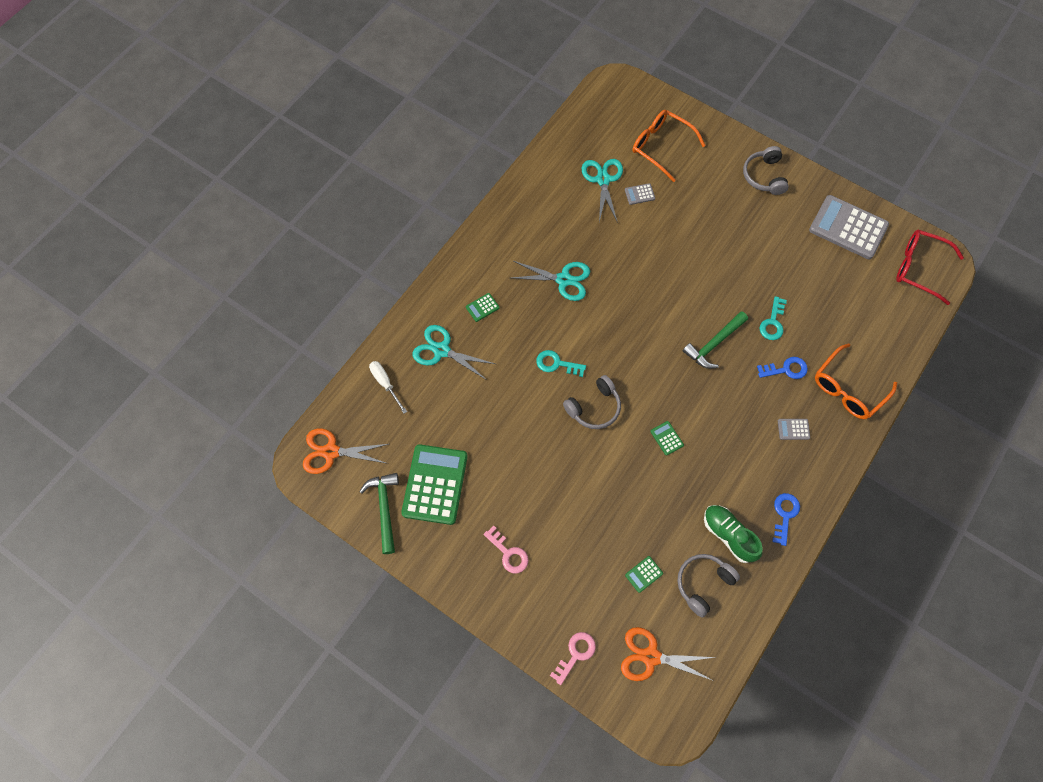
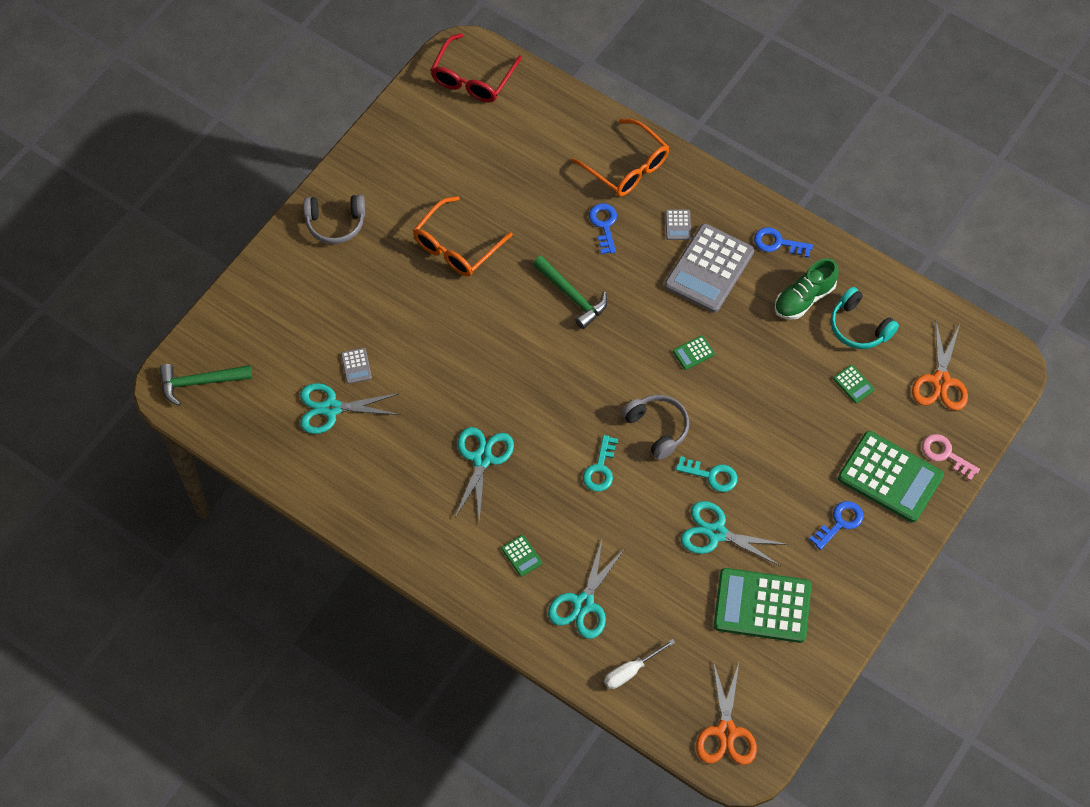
camera: 90 degrees left, 5 degrees down
green hammer [359,473,399,554] -> green hammer moved to [159,364,252,406]
pink key [484,525,529,574] -> blue key [809,501,863,550]
orange glasses [633,110,706,182] -> orange glasses moved to [413,196,513,277]
grey headphones [677,554,740,617] -> turquoise headphones [831,287,899,349]
turquoise key [759,296,787,340] -> turquoise key moved to [676,456,738,492]
grey calculator [809,195,889,259] -> grey calculator moved to [664,224,754,313]
none -> turquoise scissors [681,501,789,566]
none -> green calculator [838,431,944,522]

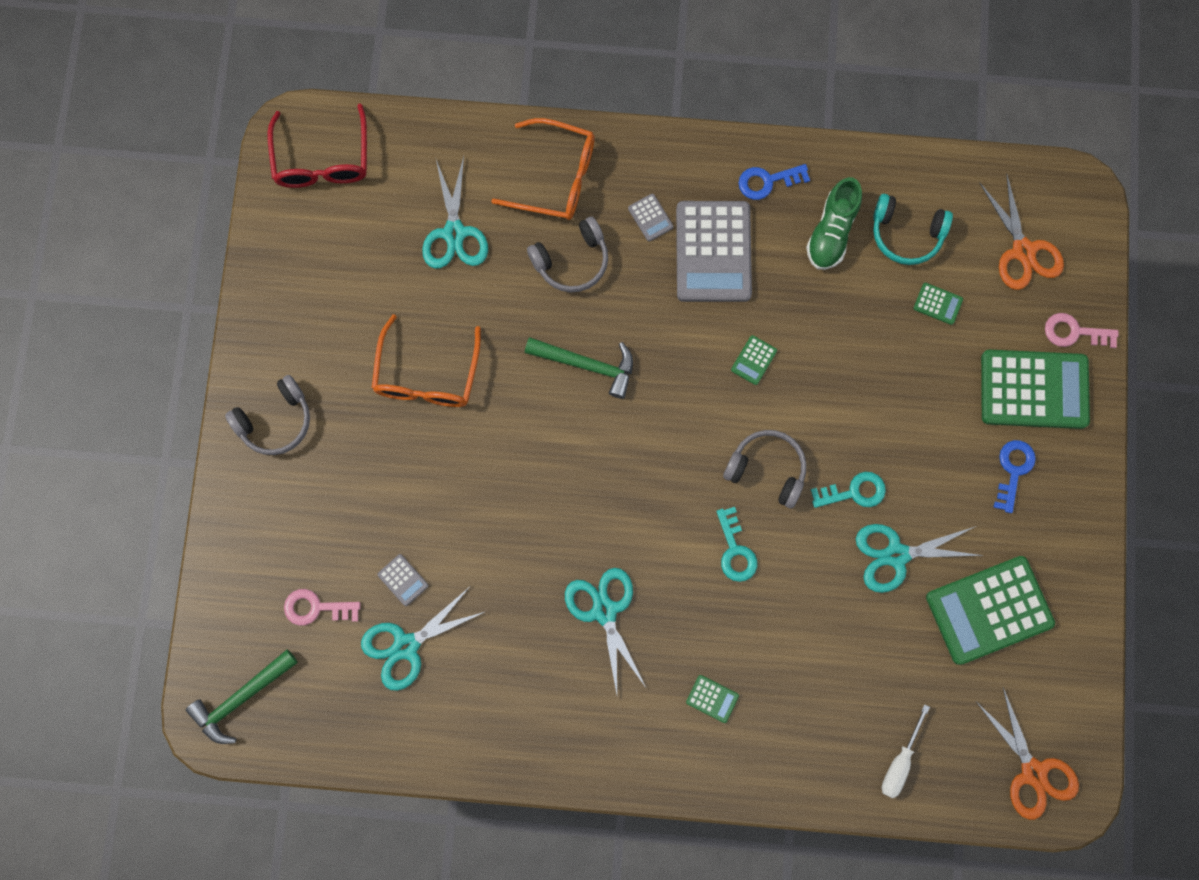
camera: 30 degrees left, 15 degrees up
turquoise scissors [548,540,626,639] -> turquoise scissors moved to [422,156,488,268]
blue key [589,203,617,254] -> grey headphones [527,217,608,292]
none -> pink key [284,589,360,626]

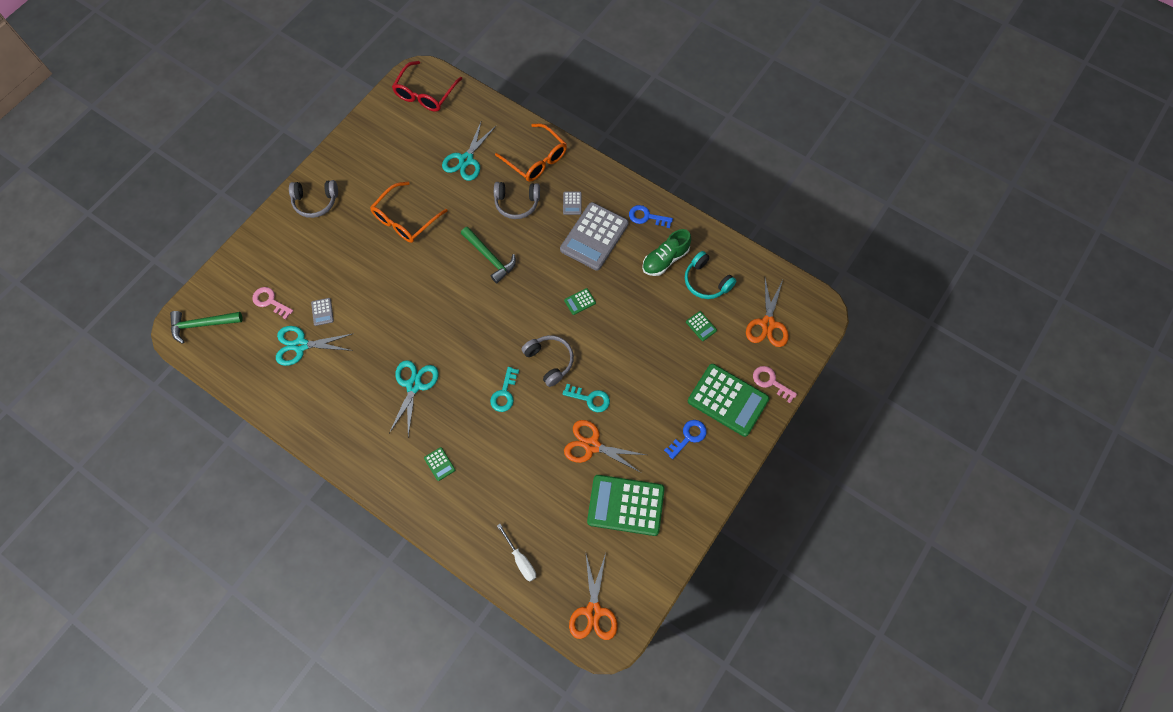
camera: 30 degrees right, 10 degrees down
turquoise scissors [856,524,984,593] -> orange scissors [564,420,646,473]
white screwdriver [882,704,930,798] -> white screwdriver turned 90 degrees counterclockwise [497,524,536,582]

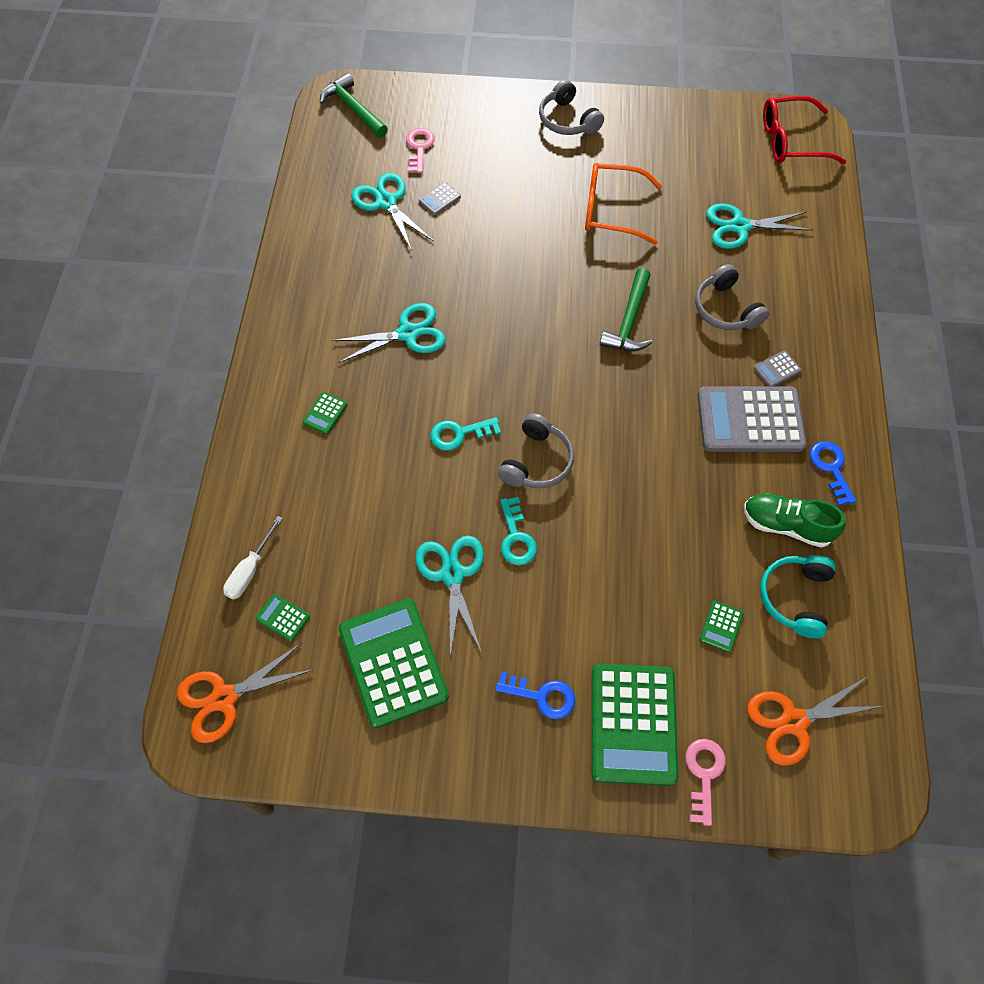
camera: 60 degrees right, 5 degrees down
orange glasses [495,123,567,182] -> none
green calculator [564,288,596,315] -> green calculator moved to [256,594,310,642]
orange scissors [564,420,646,473] -> turquoise scissors [415,535,484,657]

